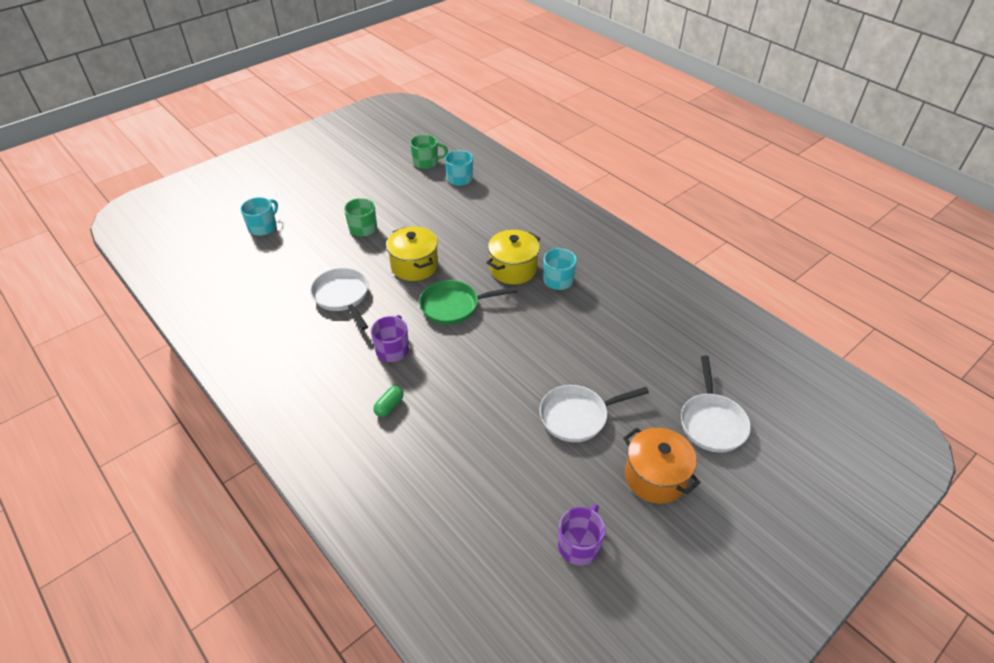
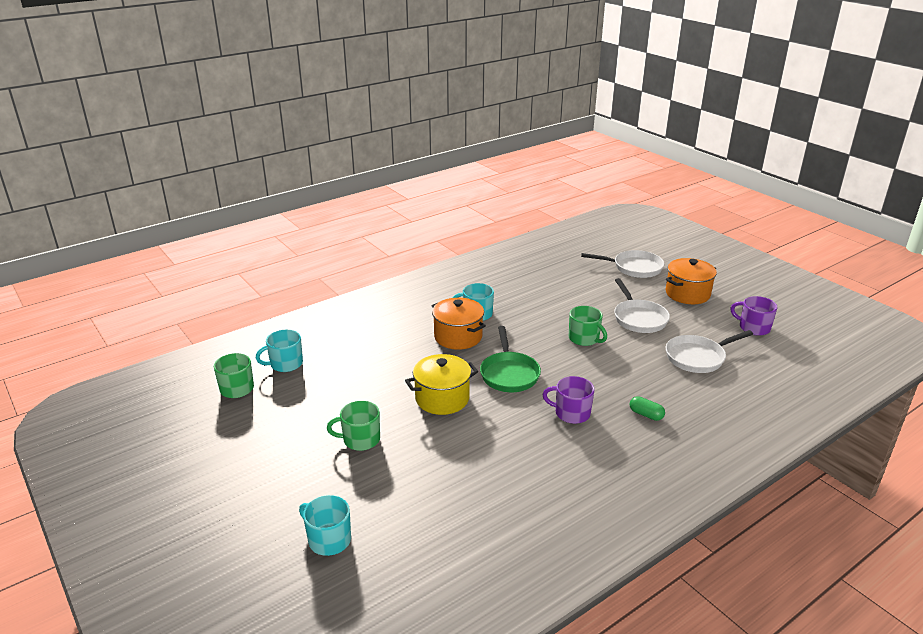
camera: 85 degrees left, 15 degrees down
white pan [310,268,368,330] -> white pan moved to [666,330,753,373]
yellow pot [486,230,540,285] -> orange pot [432,298,486,350]
none -> green mug [569,306,607,346]

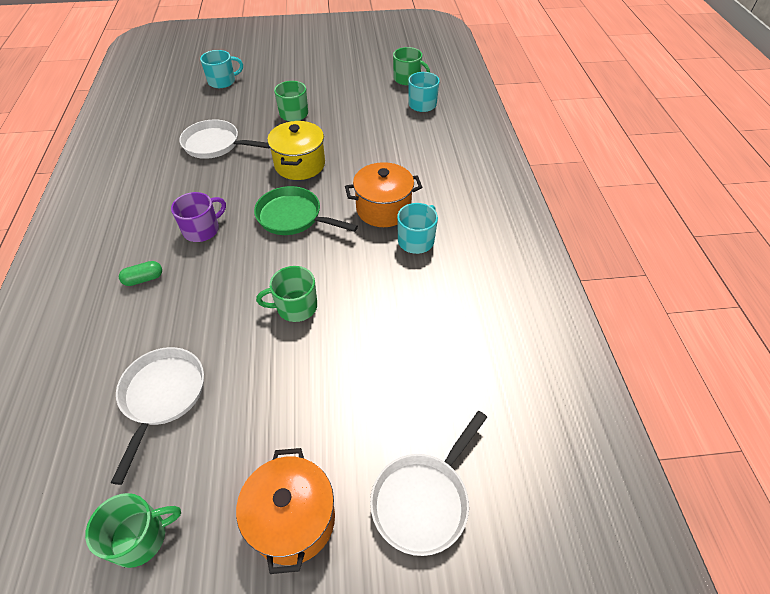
camera: 120 degrees right, 20 degrees up
white pan [614,278,670,333] -> white pan moved to [179,119,270,159]
purple mug [730,296,777,336] -> green mug [85,493,181,568]

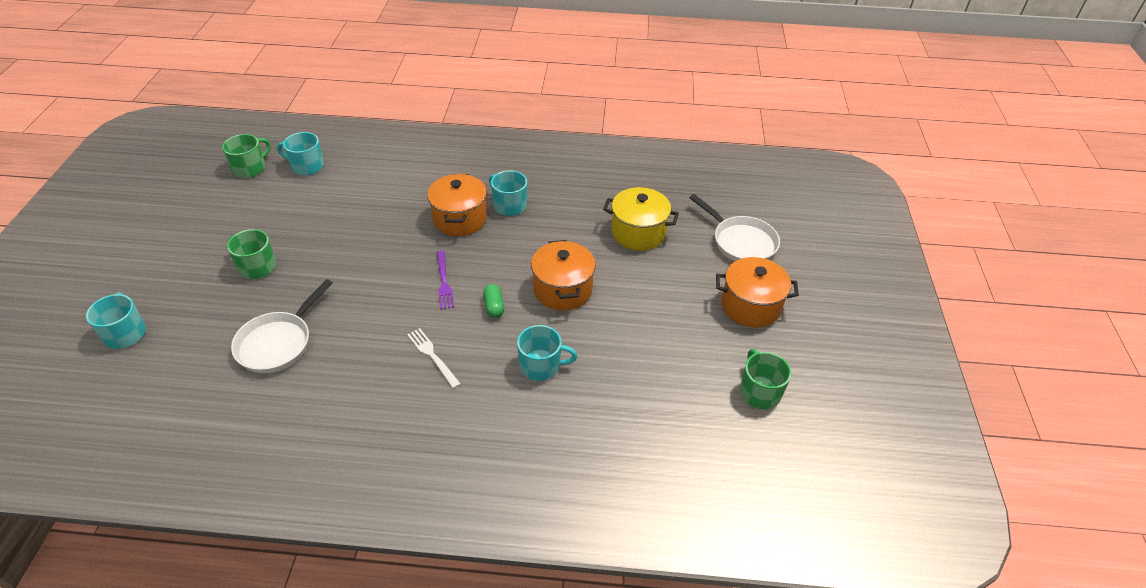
camera: 80 degrees left, 5 degrees down
white pan [111,347,204,485] -> none
green capsule [119,261,162,286] -> green capsule moved to [483,284,504,318]
purple mug [171,192,226,242] -> white fork [407,328,461,389]
green pan [254,186,358,235] -> purple fork [437,251,454,310]
green mug [256,266,317,322] -> orange pot [531,240,596,311]
yellow pot [267,121,325,180] -> yellow pot moved to [603,187,679,250]
none -> turquoise mug [517,325,577,381]

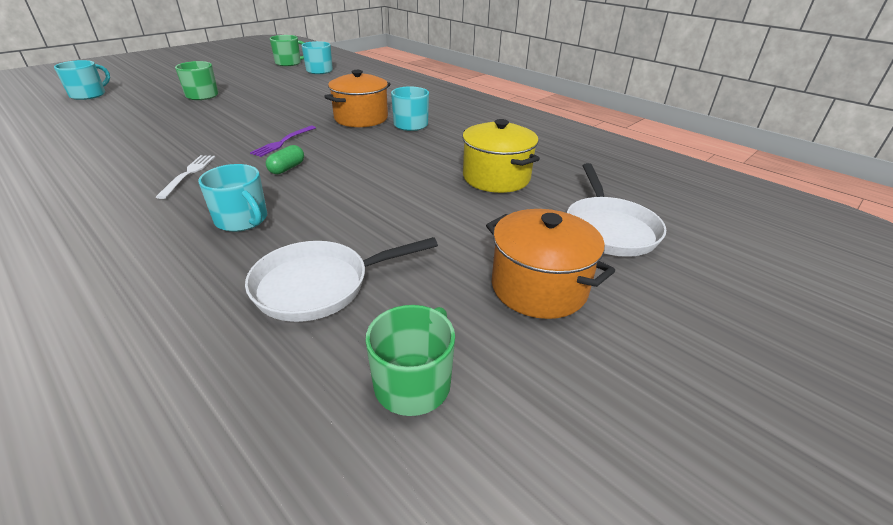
camera: 40 degrees right, 10 degrees down
white pan [231,279,333,373] -> white pan moved to [245,237,438,322]
orange pot [531,240,596,311] -> none

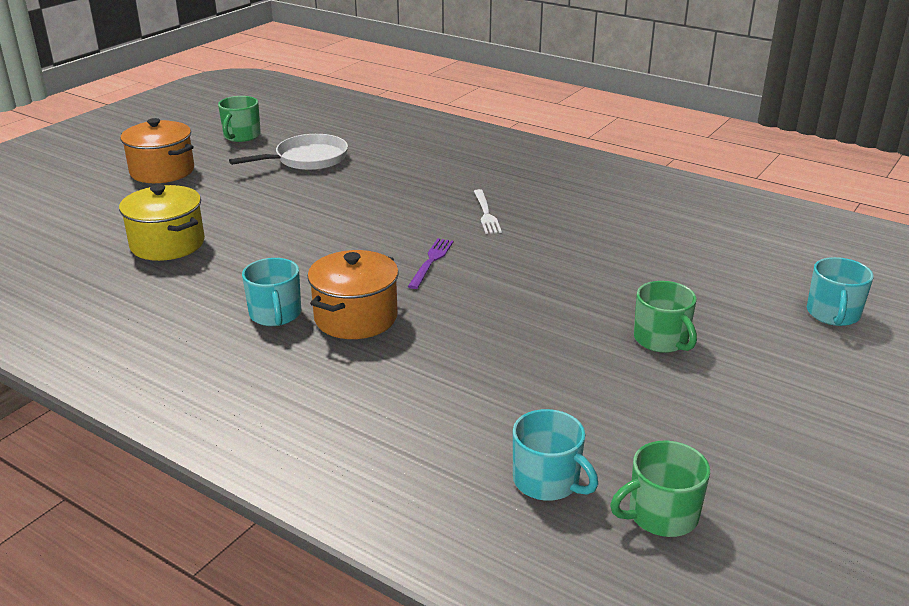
camera: 170 degrees right, 5 degrees down
turquoise mug [198,164,267,232] -> none
green capsule [266,145,304,174] -> none
white pan [567,163,666,257] -> none

